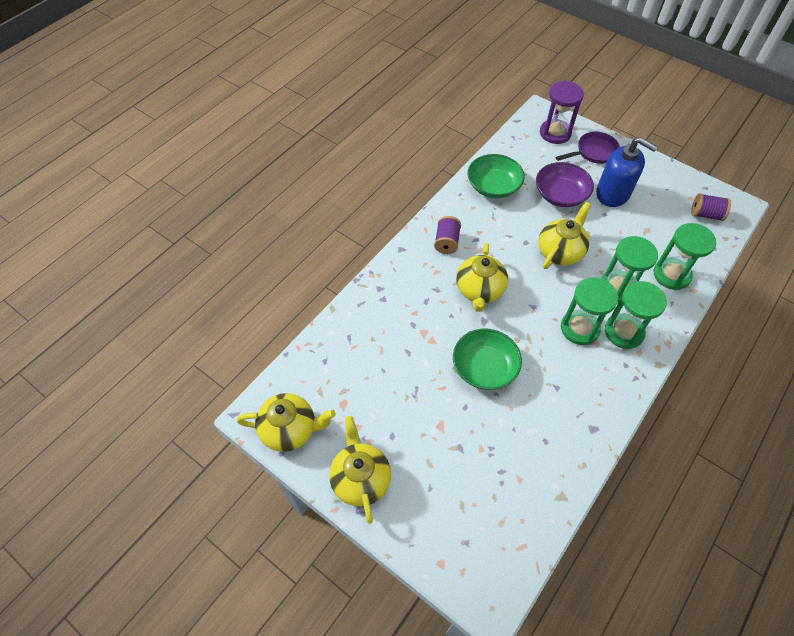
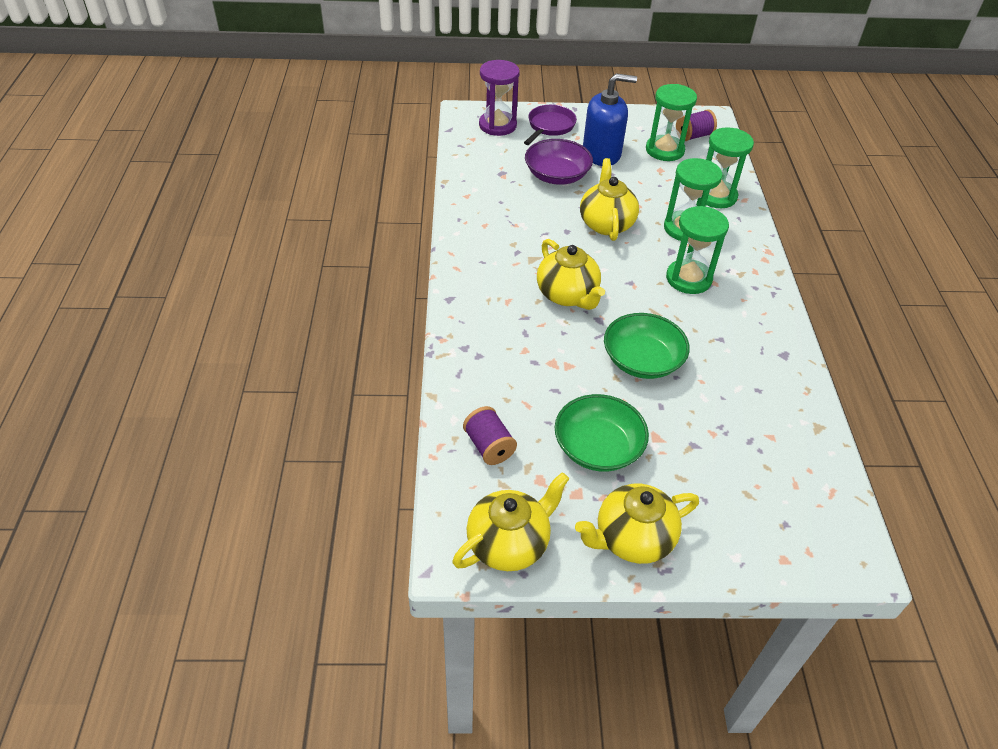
camera: 40 degrees left, 10 degrees down
yellow teapot [329,416,391,524] -> yellow teapot turned 60 degrees counterclockwise [575,484,699,564]
purple spool [434,216,461,254] -> purple spool moved to [463,406,517,465]
green bowl [468,154,525,198] -> green bowl moved to [555,394,649,472]
green hourglass [605,281,667,349] -> green hourglass moved to [646,84,697,161]

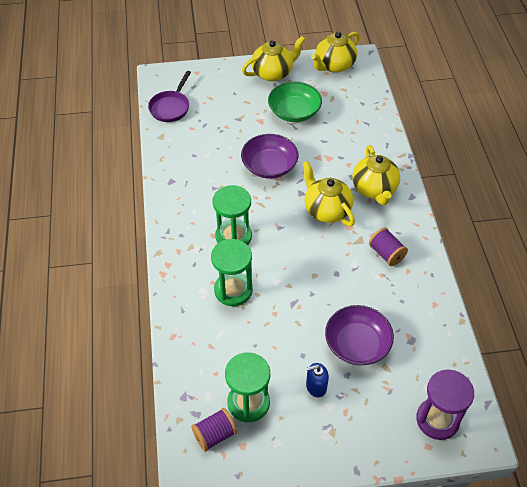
camera: 175 degrees right, 5 degrees up
purple spool [463,406,517,465] -> purple spool moved to [369,228,408,266]
purple pan [524,105,577,145] -> purple pan moved to [148,71,191,122]
yellow teapot [580,158,639,241] -> yellow teapot moved to [352,145,400,205]
blue soap dispenser [583,73,637,166] -> blue soap dispenser [306,363,329,397], size x0.50
green bowl [604,313,690,379] -> purple bowl [241,134,298,179]
green hourglass [706,127,754,208] -> none

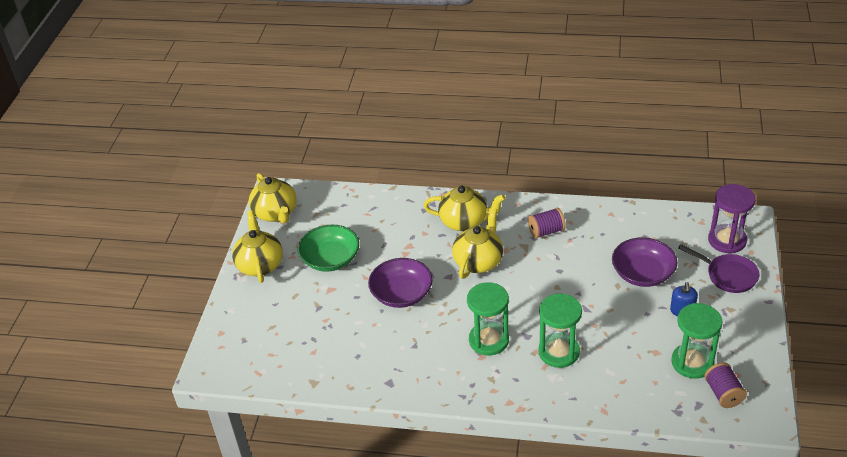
camera: 70 degrees left, 10 degrees down
purple pan [148,71,191,122] -> purple pan moved to [678,244,759,293]
yellow teapot [302,161,355,226] -> yellow teapot turned 135 degrees clockwise [452,207,503,279]

